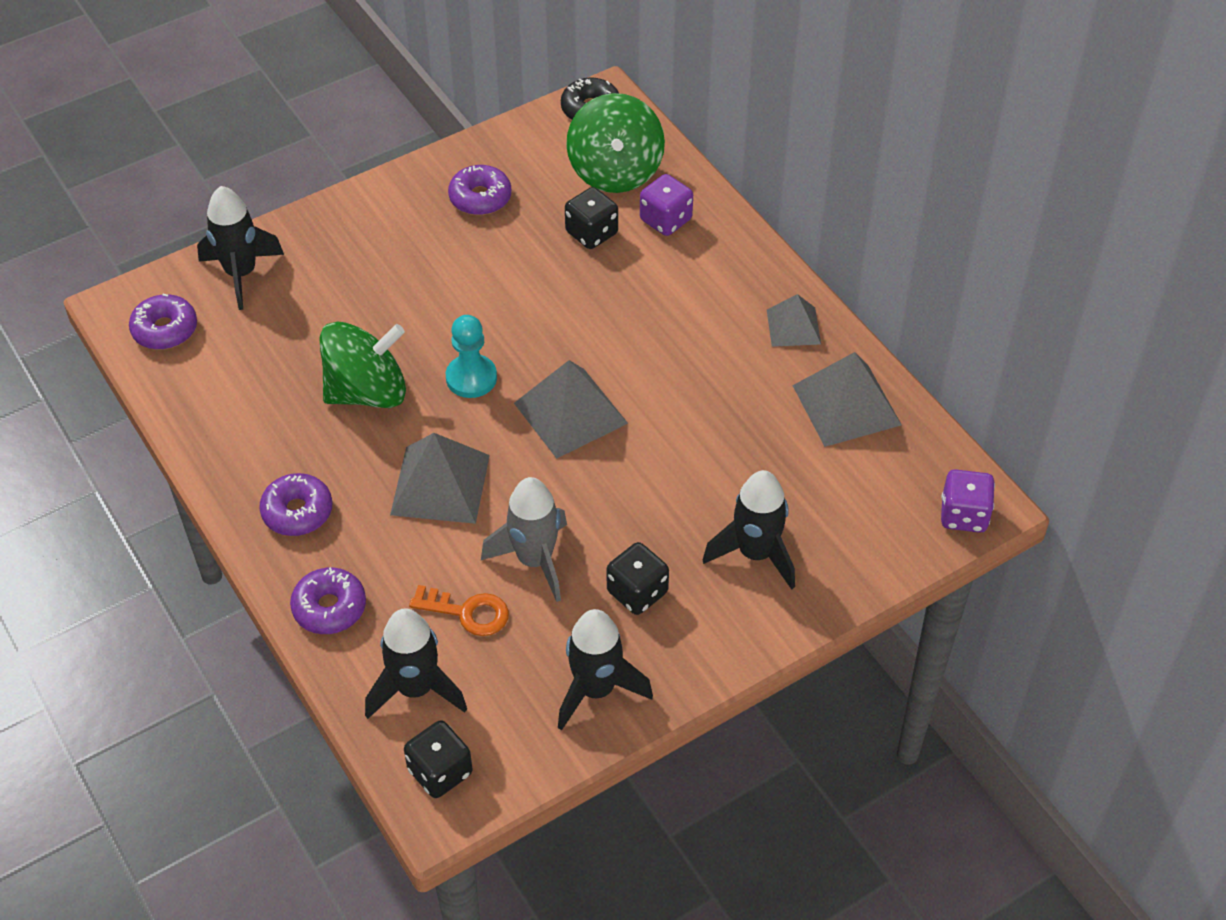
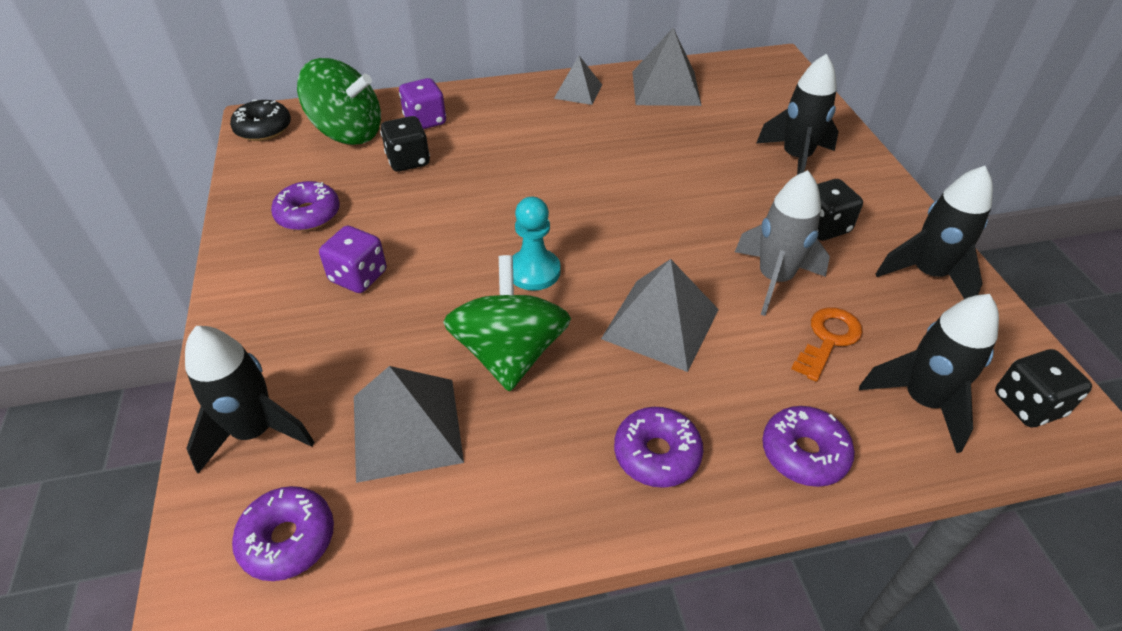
camera: 70 degrees left, 5 degrees down
grey pyramid [514,360,628,459] -> grey pyramid moved to [354,366,464,483]
purple dice [941,469,995,533] -> purple dice moved to [319,226,387,293]

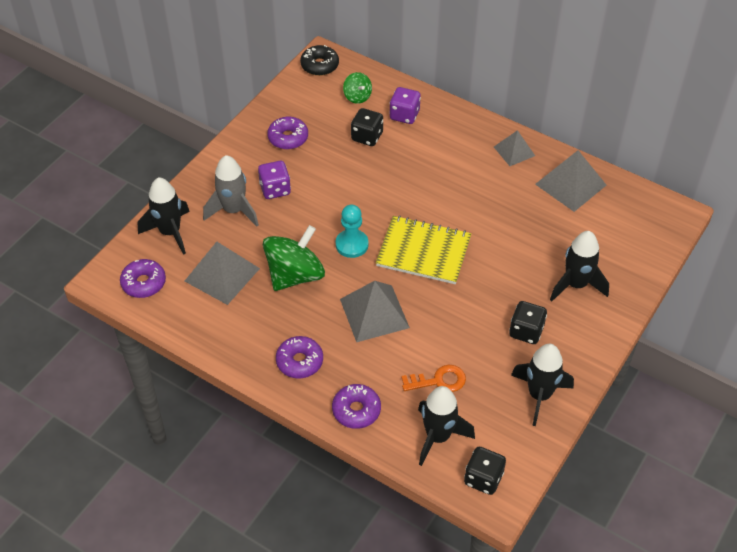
camera: 45 degrees right, 5 degrees up
green spinning top [297,58,381,145] -> green spinning top [343,72,372,104], size x0.50
grey rocket [735,170,830,316] -> grey rocket moved to [203,155,259,226]
none -> yellow notebook [375,216,471,284]

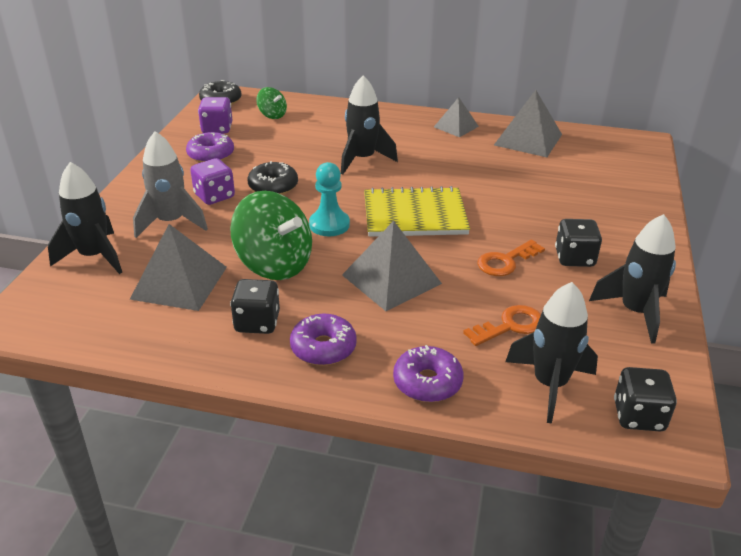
camera: 20 degrees left, 15 degrees down
purple donut [120,259,166,298] -> none
green spinning top [263,225,325,291] -> green spinning top turned 105 degrees clockwise [230,191,312,280]
black dice [351,108,383,146] -> black dice moved to [230,279,280,334]
purple dice [389,87,421,124] -> purple dice moved to [198,97,232,134]
black rocket [550,231,609,301] -> black rocket moved to [341,75,398,174]
none -> black donut [247,161,298,195]
none -> orange key [477,240,545,276]

